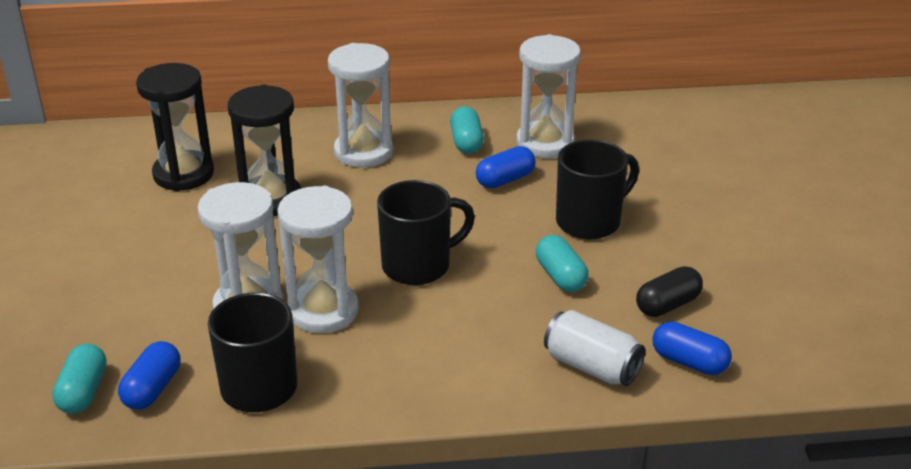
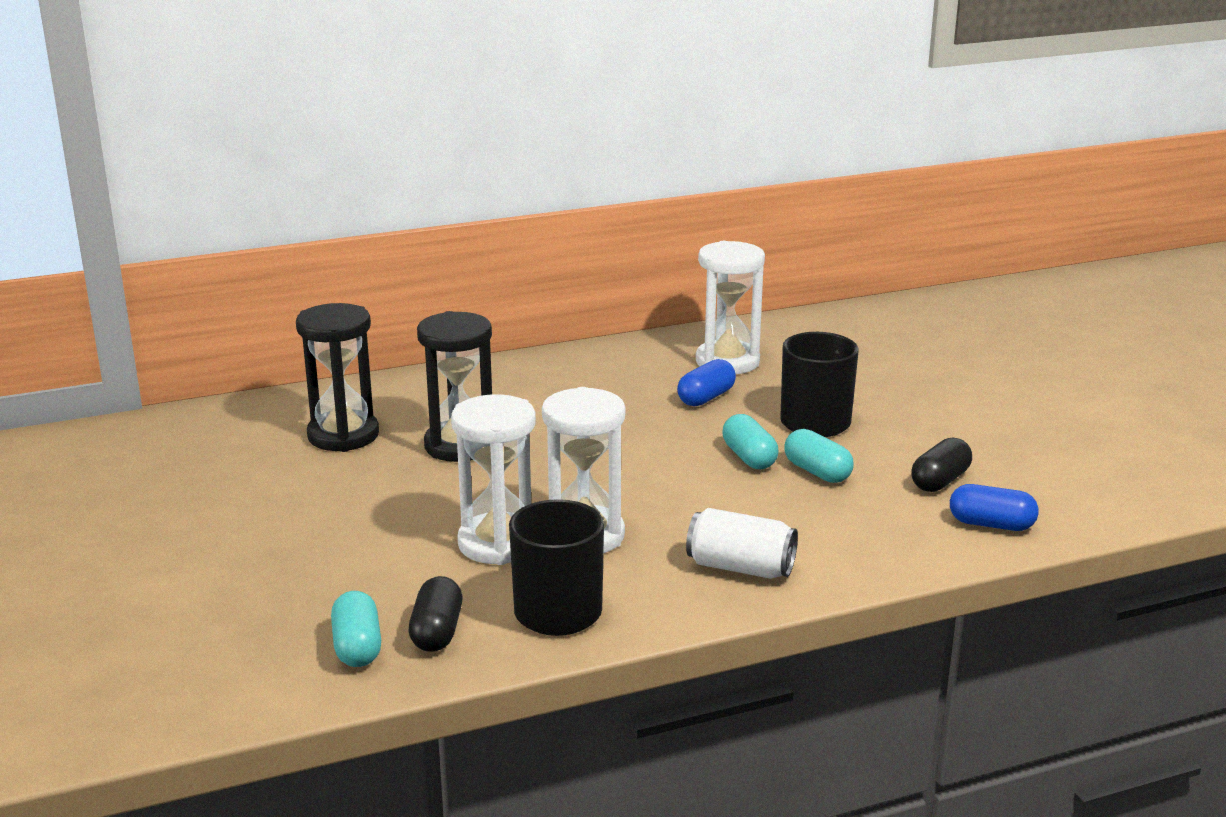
camera: 15 degrees left, 10 degrees down
blue capsule [118,341,180,410] -> black capsule [409,576,462,652]
white hourglass [328,43,393,168] -> none
black mug [377,180,475,285] -> none
turquoise capsule [450,106,484,154] -> turquoise capsule moved to [722,414,778,469]
white can [544,310,645,386] -> white can moved to [686,508,798,579]

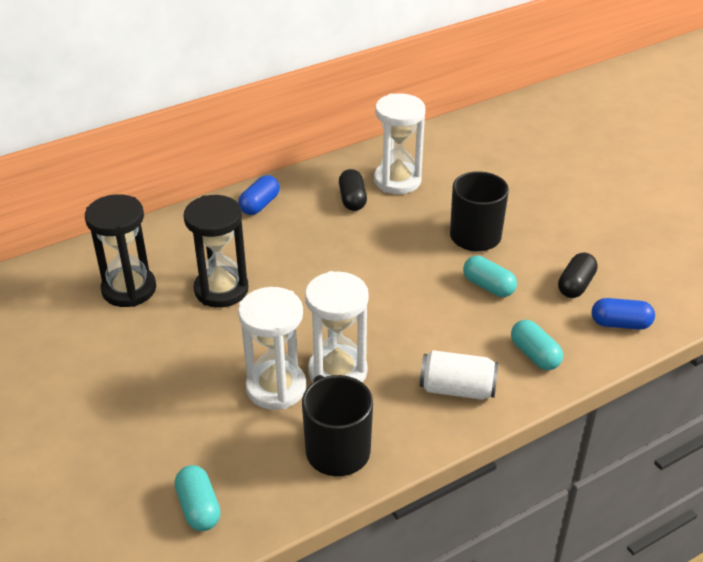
camera: 10 degrees left, 15 degrees up
black capsule [409,576,462,652] -> black capsule moved to [339,169,367,211]
blue capsule [677,359,736,406] -> blue capsule moved to [238,175,280,215]
turquoise capsule [722,414,778,469] -> turquoise capsule moved to [511,320,563,370]

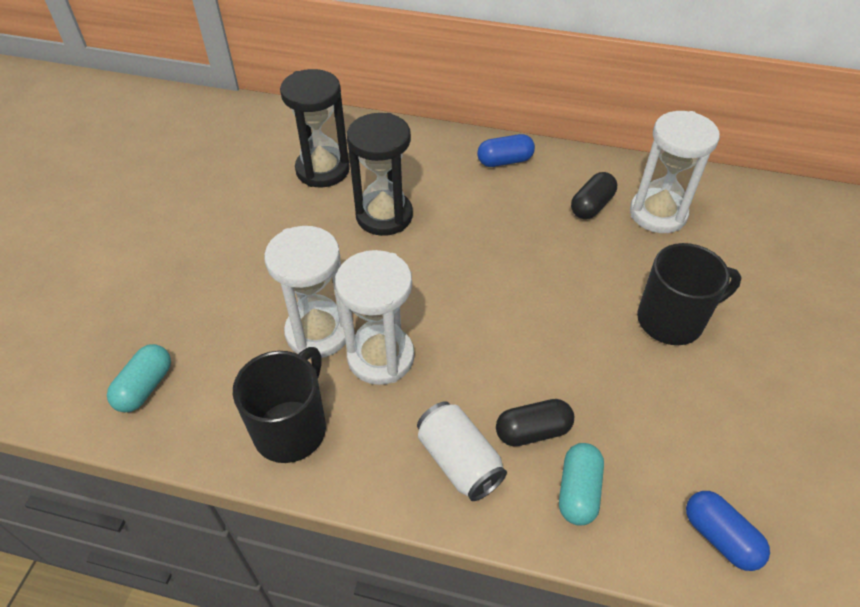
camera: 45 degrees right, 10 degrees up
turquoise capsule [463,256,517,297] -> none
black capsule [558,252,598,298] -> black capsule moved to [496,399,574,446]

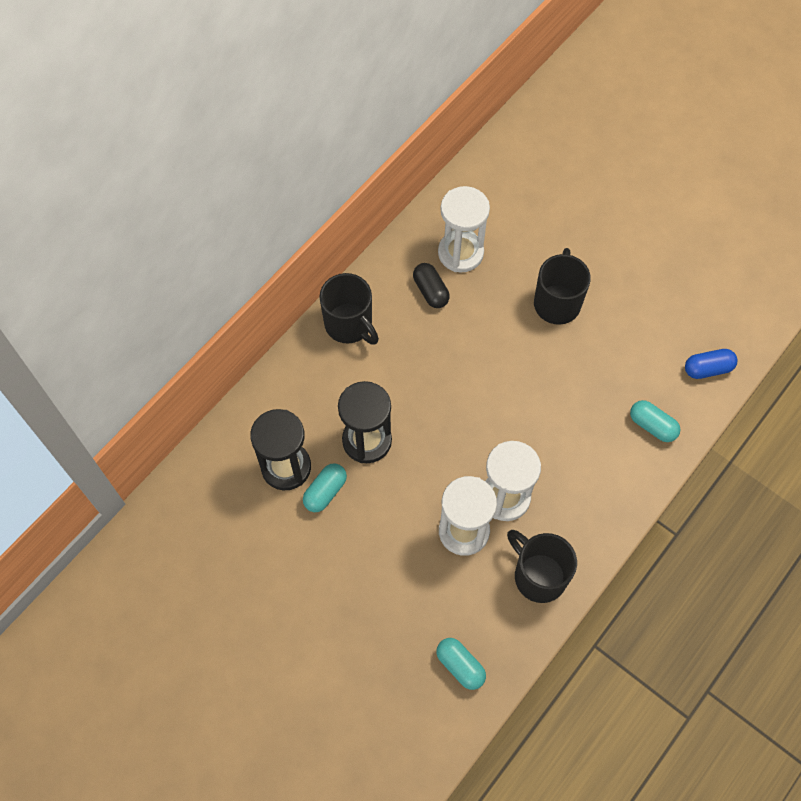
camera: 65 degrees left, 15 degrees up
white can [417,401,507,501] -> none
blue capsule [477,134,535,167] -> black mug [320,273,379,345]
black capsule [496,399,574,446] -> none
none -> turquoise capsule [303,463,347,512]

